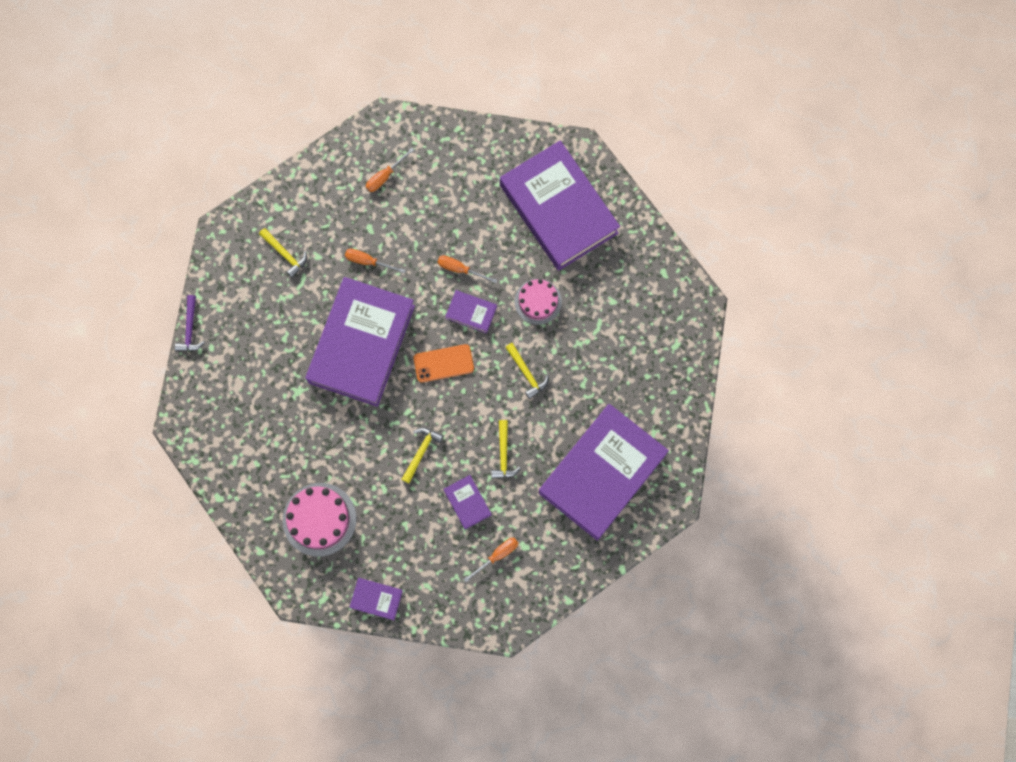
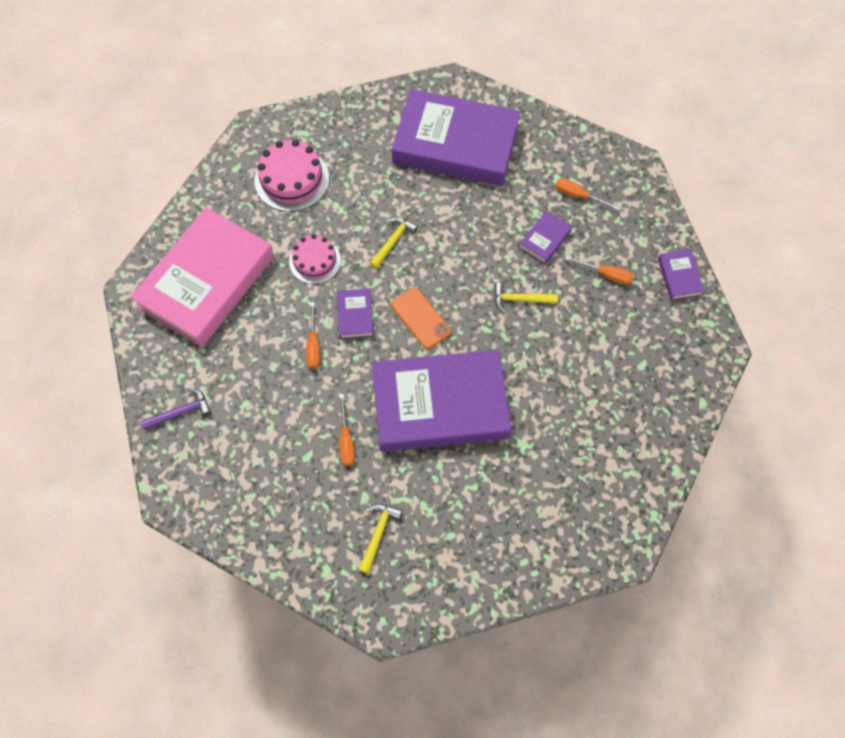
camera: 115 degrees left, 10 degrees down
purple hammer [175,295,205,352] -> purple hammer moved to [141,388,211,430]
pink cake [283,483,357,557] -> pink cake moved to [254,139,329,212]
orange screwdriver [366,148,414,192] -> orange screwdriver moved to [565,256,634,285]
yellow hammer [491,420,521,479] -> none
purple book [500,140,620,271] -> pink book [130,207,274,347]

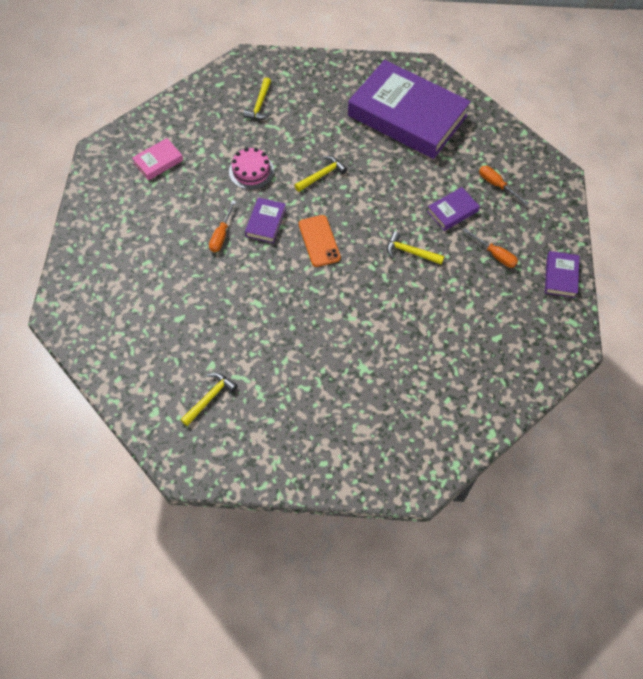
camera: 20 degrees right, 5 degrees down
pink book [130,207,274,347] -> pink book [132,138,183,180], size x0.40
purple hammer [141,388,211,430] -> none
pink cake [254,139,329,212] -> yellow hammer [243,77,271,119]
orange screwdriver [339,394,355,466] -> none
purple book [372,350,512,452] -> none

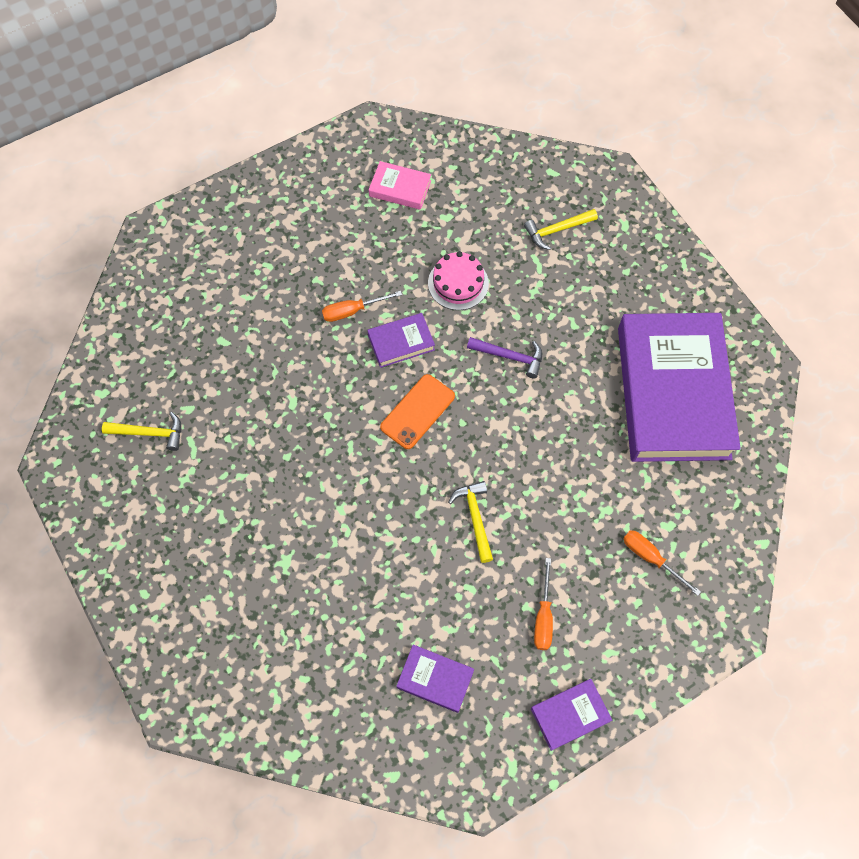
camera: 55 degrees right, 5 degrees up
yellow hammer [294,156,347,192] -> purple hammer [467,337,542,378]
purple book [427,187,480,231] -> purple book moved to [396,645,474,713]
orange screwdriver [479,166,528,205] -> orange screwdriver turned 60 degrees counterclockwise [623,530,701,596]

